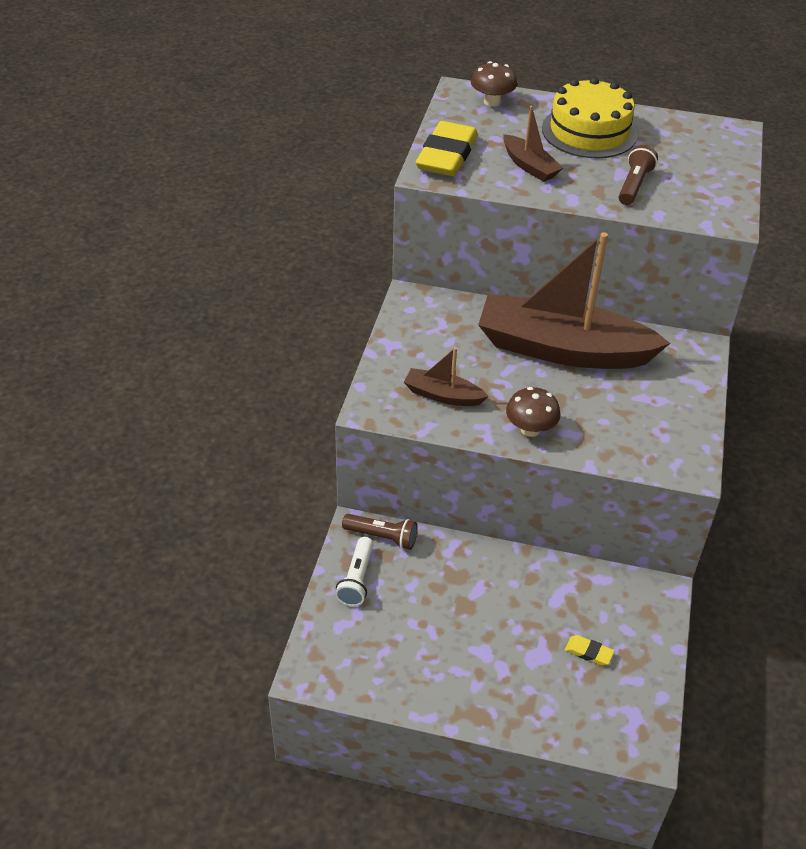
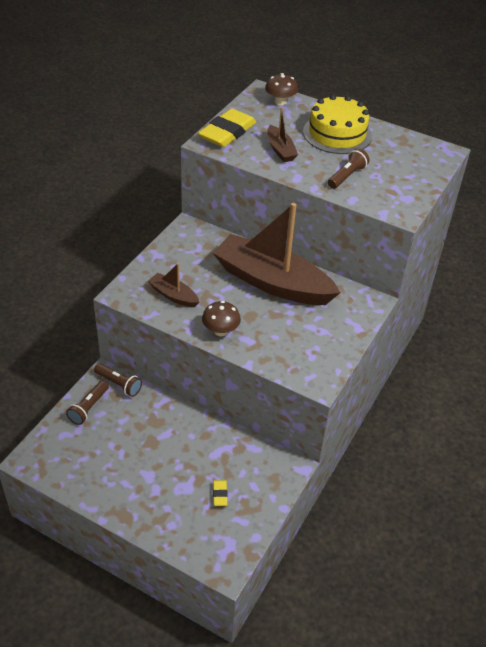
camera: 15 degrees right, 0 degrees up
white flashlight [335,537,373,607] -> brown flashlight [66,381,109,425]
yellow eraser [565,635,614,666] -> yellow eraser turned 45 degrees clockwise [213,480,228,506]

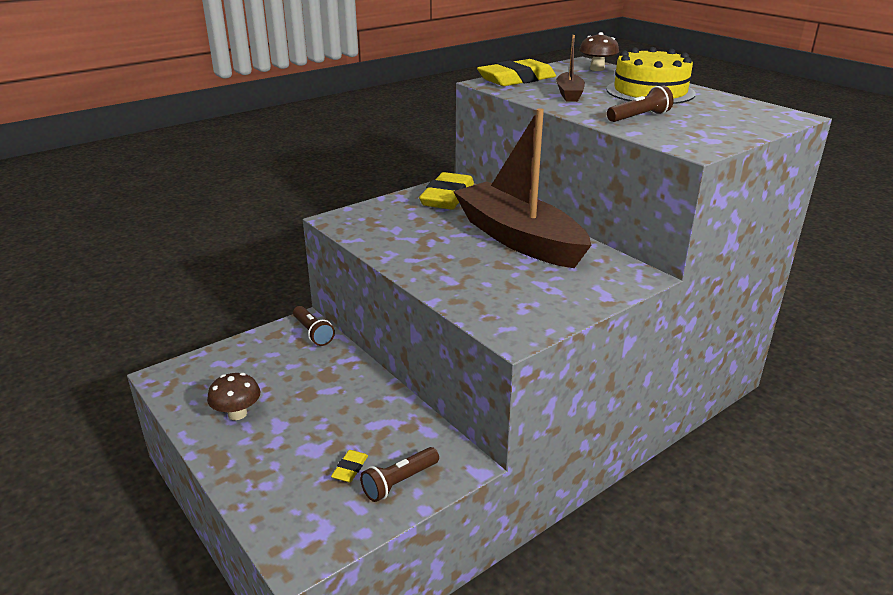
camera: 25 degrees right, 15 degrees down
brown flashlight [66,381,109,425] -> brown flashlight moved to [360,447,439,502]
brown boat [148,263,200,307] -> none
brown mushroom [202,301,241,336] -> brown mushroom moved to [207,373,260,420]
none -> yellow eraser [419,172,474,210]

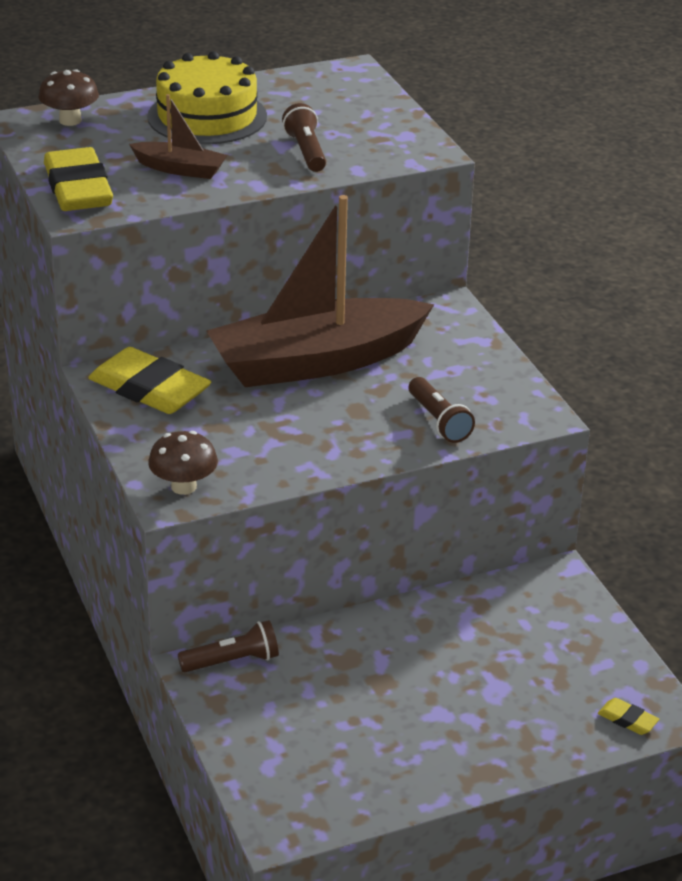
camera: 75 degrees left, 5 degrees up
brown mushroom [207,373,260,420] -> brown mushroom moved to [148,431,218,495]
yellow eraser [331,450,368,482] -> yellow eraser moved to [598,698,659,735]
brown flashlight [360,447,439,502] -> brown flashlight moved to [409,377,475,443]

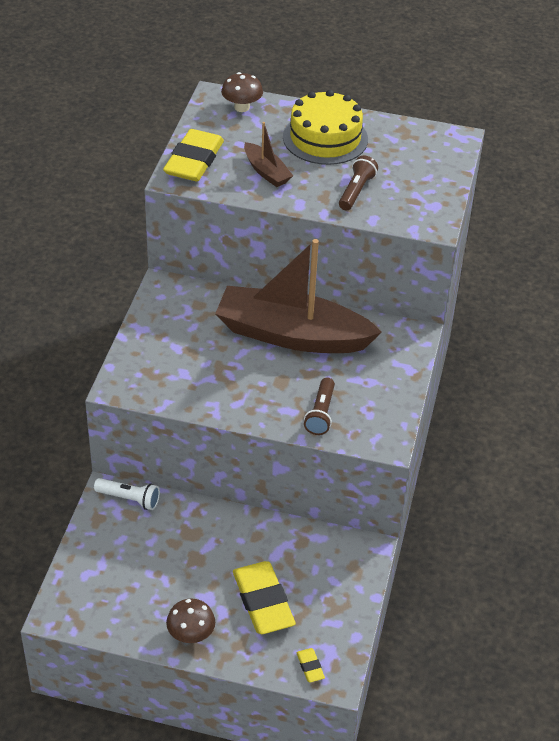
camera: 35 degrees right, 10 degrees up
yellow eraser [88,347,211,414] -> yellow eraser moved to [233,561,296,634]
brown mushroom [148,431,218,495] -> brown mushroom moved to [166,599,215,643]
brown flashlight [178,620,279,672] -> white flashlight [94,478,160,510]

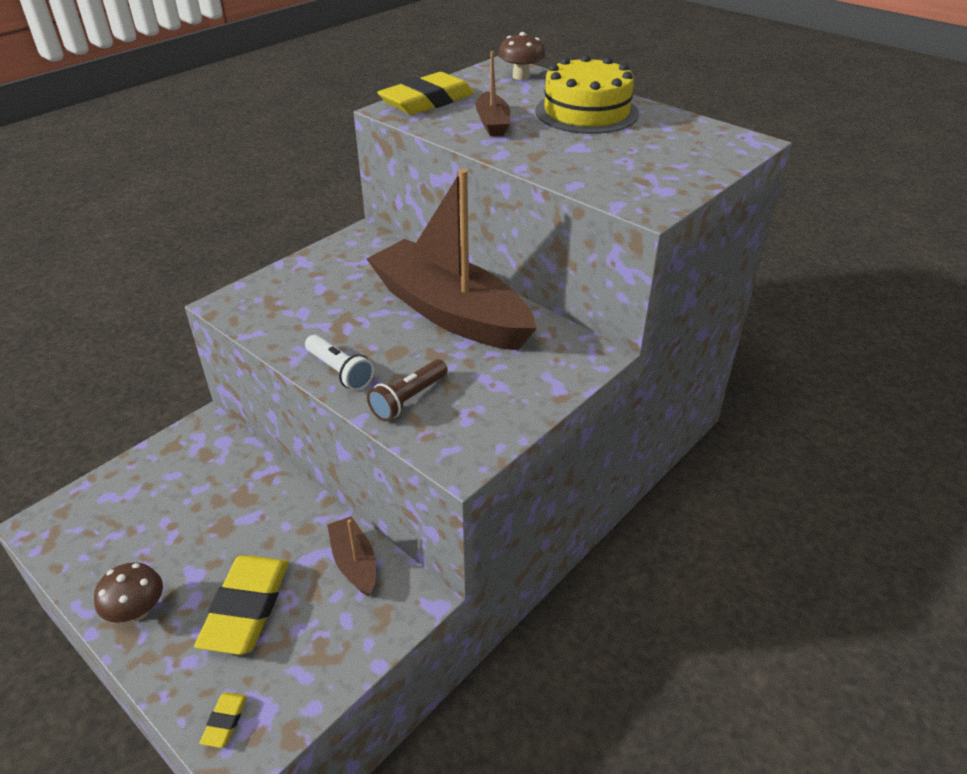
camera: 30 degrees right, 5 degrees down
white flashlight [94,478,160,510] -> white flashlight moved to [305,335,374,391]
brown flashlight [339,156,378,210] -> none
none -> brown boat [327,516,376,596]

